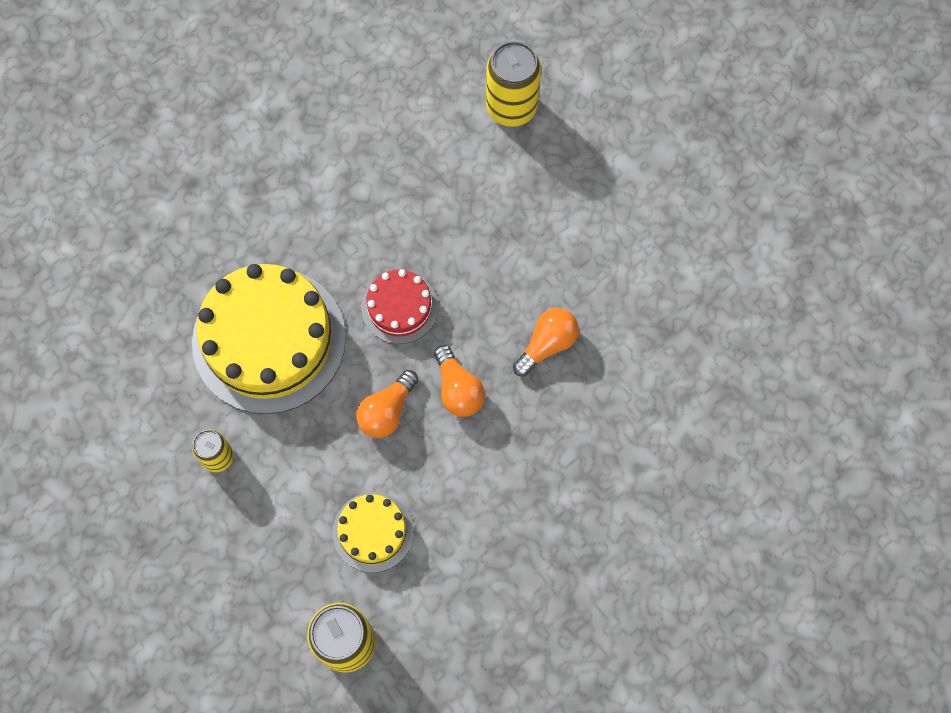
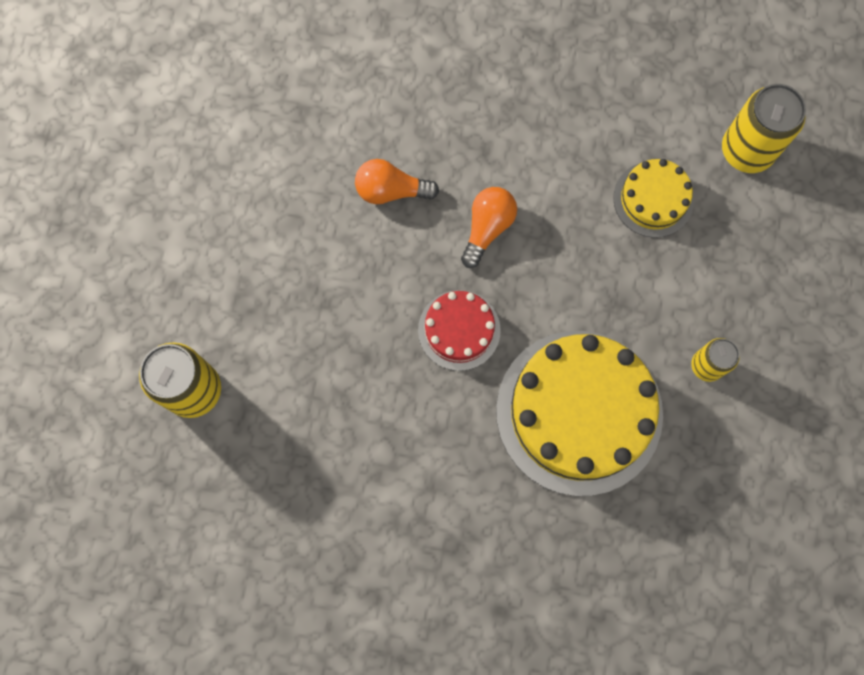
camera: 130 degrees left, 5 degrees up
orange light bulb [356,370,418,438] -> none

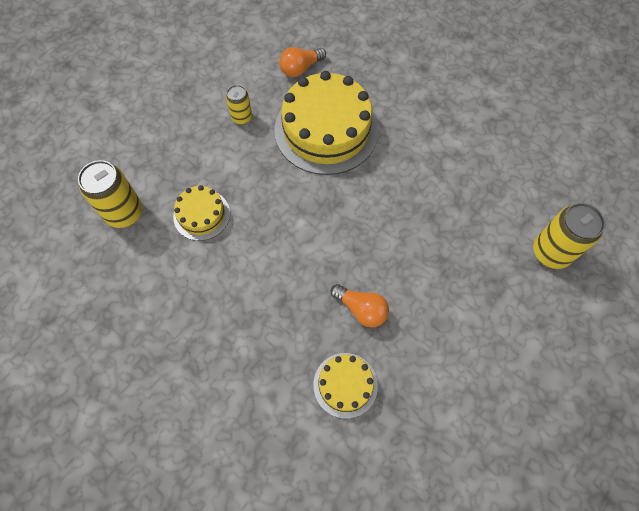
camera: 150 degrees left, 10 degrees down
red cake [418,290,501,371] -> none
orange light bulb [461,187,517,268] -> orange light bulb moved to [279,47,326,77]
none -> yellow cake [313,353,378,419]

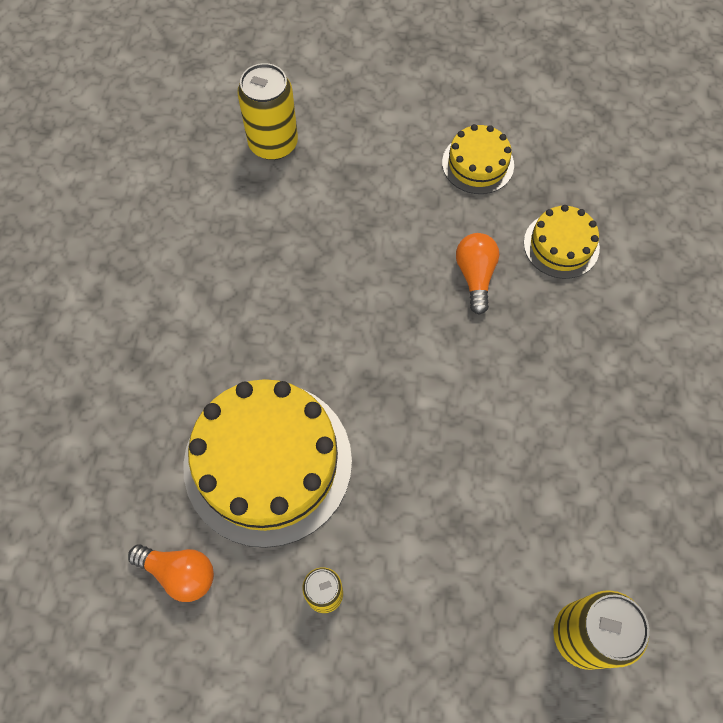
camera: 125 degrees left, 0 degrees up
yellow cake [173,185,230,241] -> yellow cake moved to [442,124,514,194]

